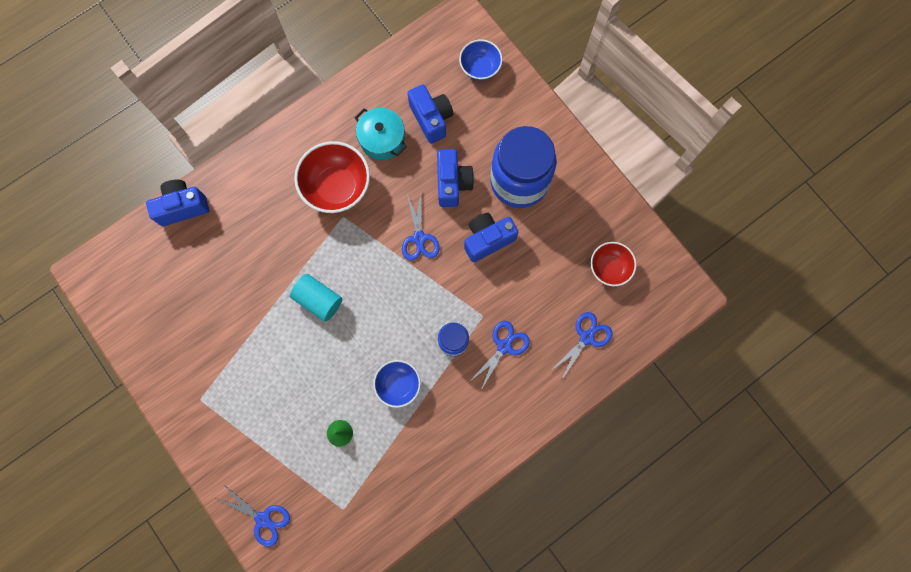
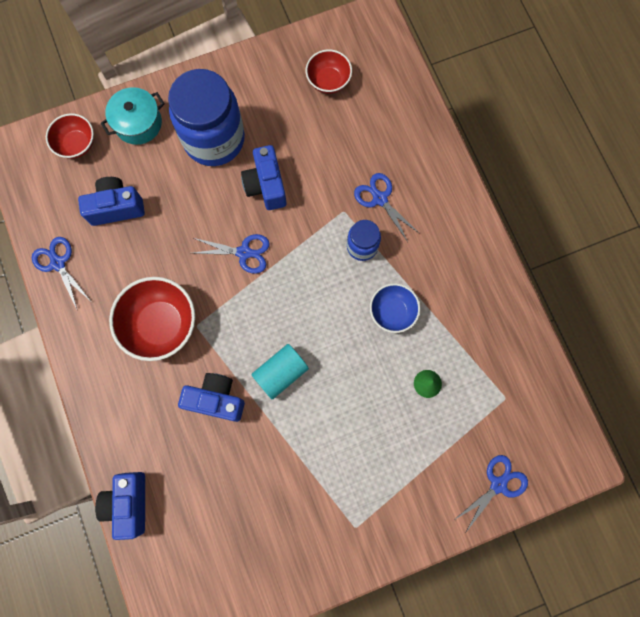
camera: 75 degrees left, 0 degrees up
turquoise pot [354,108,407,160] -> turquoise pot moved to [101,87,165,145]
blue camera [437,149,474,207] -> blue camera moved to [178,373,245,422]
blue bowl [459,39,503,80] -> red bowl [46,113,94,159]
blue scissors [550,312,613,381] -> blue scissors moved to [32,237,90,311]

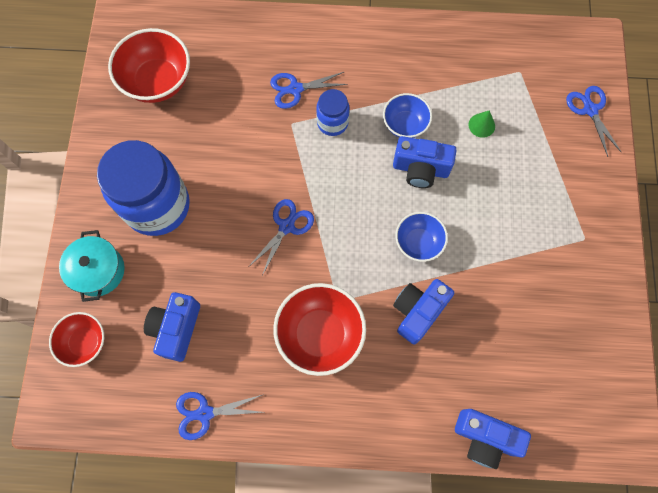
camera: 65 degrees left, 5 degrees down
blue camera [241,145,286,210] -> blue camera moved to [393,136,457,188]
turquoise cylinder [251,344,309,399] -> blue bowl [395,212,448,262]
red bowl [306,49,352,94] -> red bowl [108,28,190,103], size x1.66

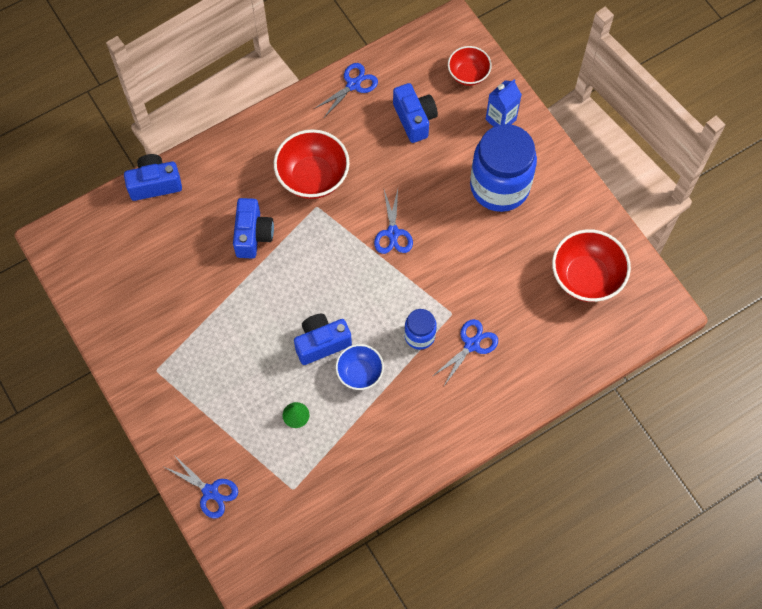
camera: 145 degrees right, 5 degrees down
turquoise pot [59,230,125,302] -> blue carton [485,79,522,127]
blue bowl [395,212,448,262] -> none

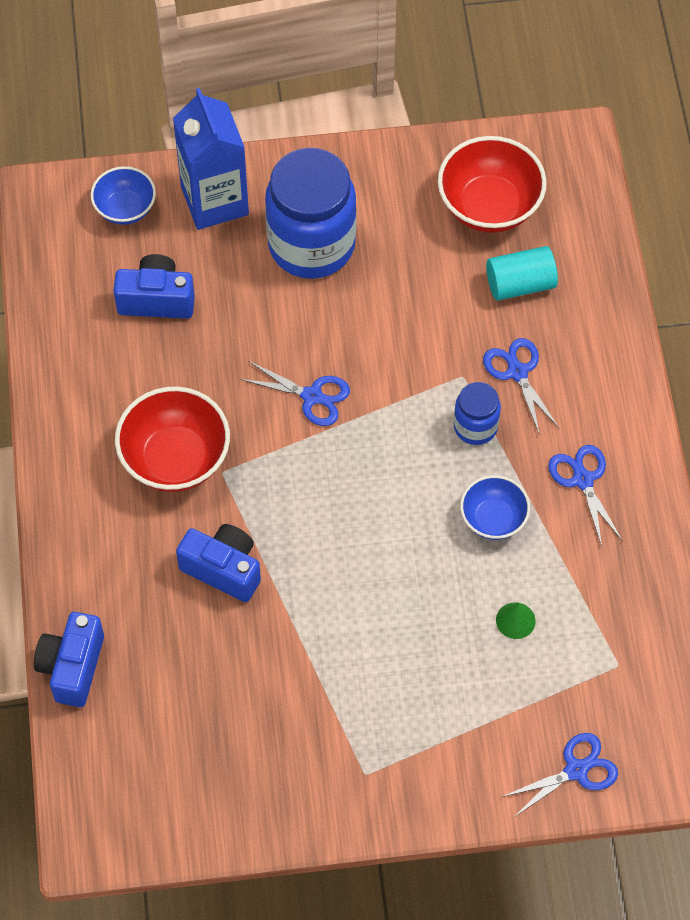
camera: 65 degrees left, 5 degrees down
blue camera [294,314,352,365] -> none
blue scissors [314,63,378,119] -> blue scissors moved to [548,445,623,546]
red bowl [448,46,492,86] -> blue bowl [91,166,156,225]
blue carton [485,79,522,127] -> blue carton [173,88,249,230], size x1.67
none -> turquoise cylinder [486,246,558,301]

